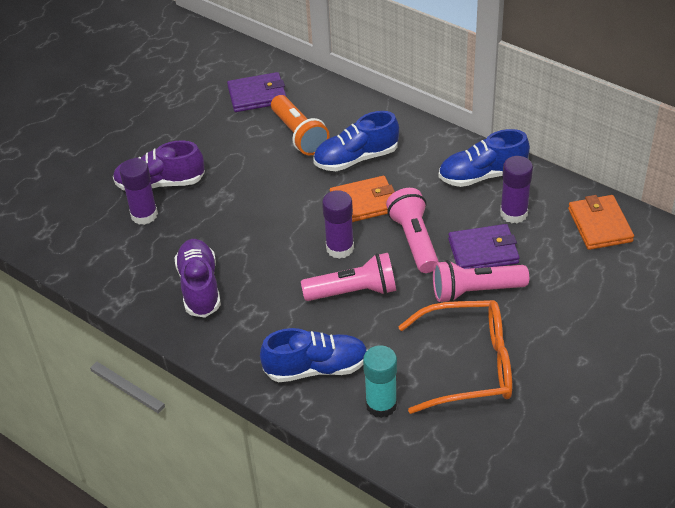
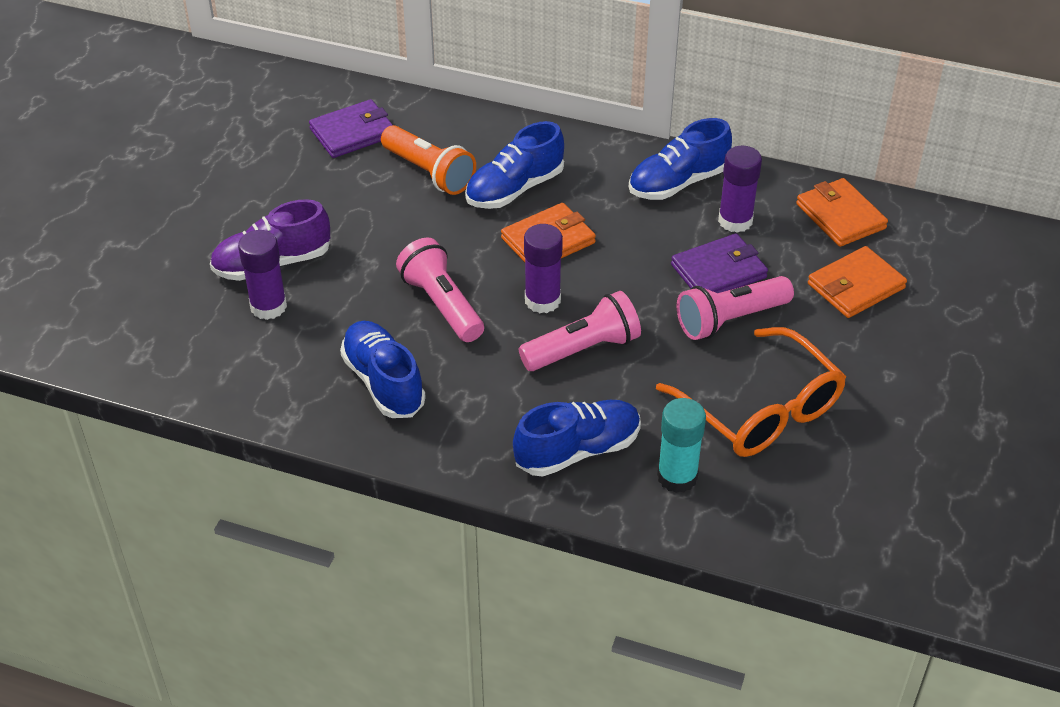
camera: 20 degrees left, 0 degrees up
purple shoe [174,239,221,318] -> blue shoe [340,321,426,418]
pink flashlight [386,188,439,273] -> pink flashlight moved to [396,238,484,342]
orange glasses [398,300,512,414] -> orange glasses turned 75 degrees clockwise [656,327,846,457]
none -> orange wallet [808,246,907,318]

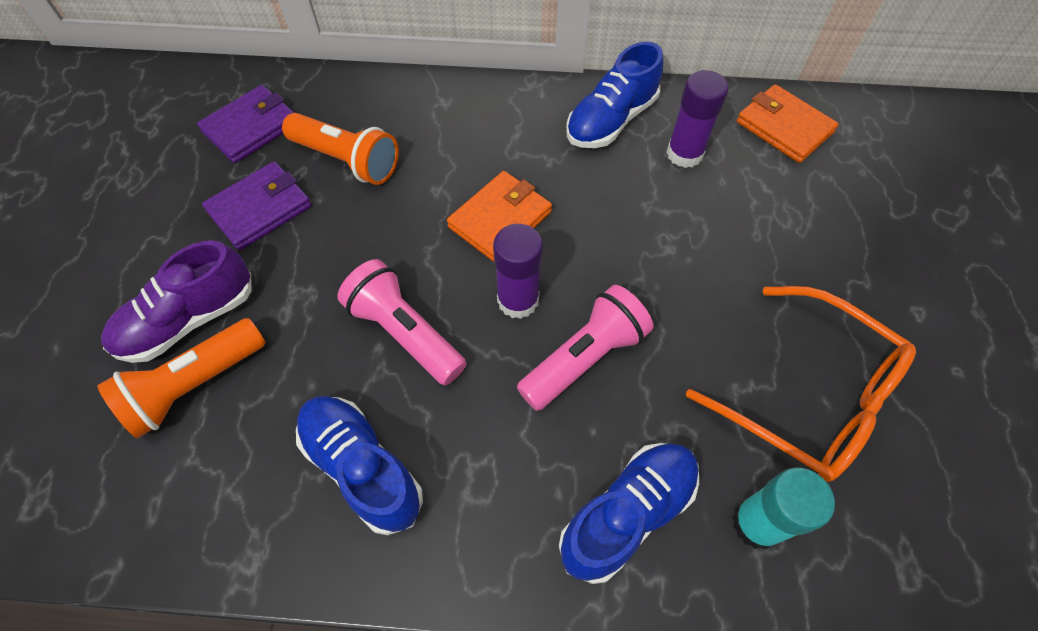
camera: 15 degrees left, 15 degrees up
purple glue stick [238,230,287,320] -> orange flashlight [97,318,266,438]
blue shoe [465,121,564,209] -> none
purple wallet [671,233,768,293] -> purple wallet moved to [202,161,312,250]
pink flashlight [677,276,794,340] -> none
orange wallet [808,246,907,318] -> none

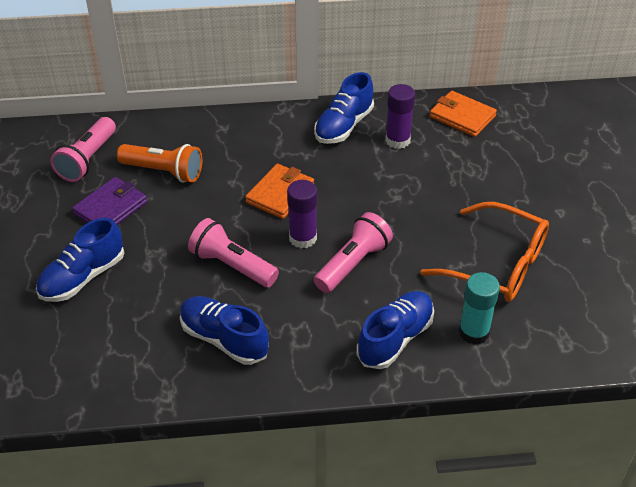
camera: 10 degrees left, 15 degrees down
orange flashlight [97,318,266,438] -> none
purple shoe [101,240,251,363] -> blue shoe [36,218,124,302]
purple wallet [197,85,294,163] -> pink flashlight [50,117,116,182]

